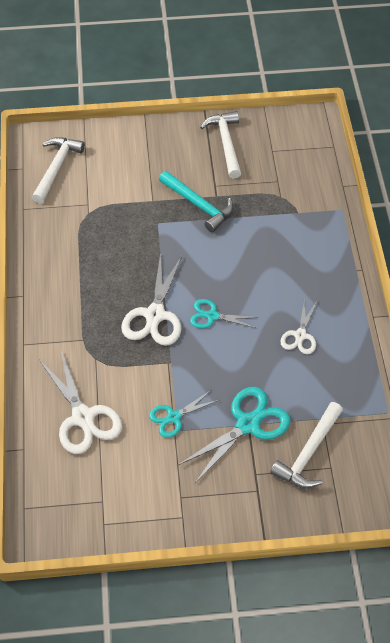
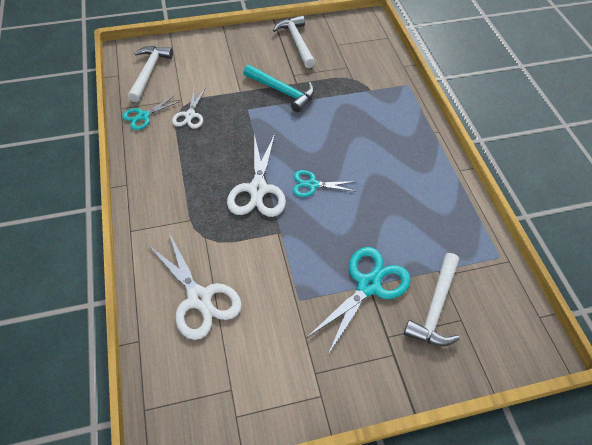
camera: 10 degrees left, 0 degrees up
turquoise scissors [149,390,219,438] -> turquoise scissors moved to [122,95,181,130]
white scissors [280,298,318,354] -> white scissors moved to [172,89,205,129]

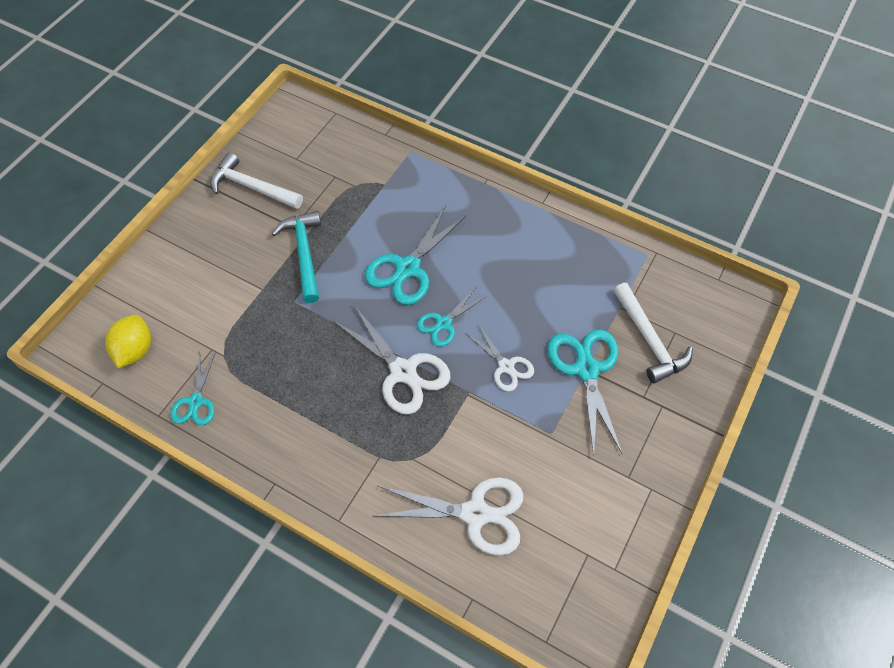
camera: 45 degrees left, 5 degrees up
white hammer [128,46,173,102] -> yellow lemon [105,315,151,368]
white scissors [172,89,205,129] -> white scissors moved to [465,325,534,392]
turquoise hammer [243,65,314,112] -> turquoise hammer turned 90 degrees counterclockwise [272,211,321,303]
none -> turquoise scissors [365,206,467,305]

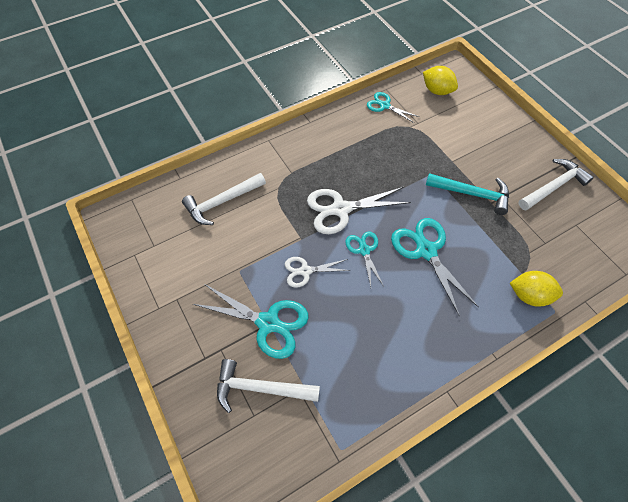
camera: 120 degrees right, 0 degrees up
white scissors [374,477,524,556] -> white hammer [182,173,266,225]
none -> yellow lemon [510,271,563,307]

